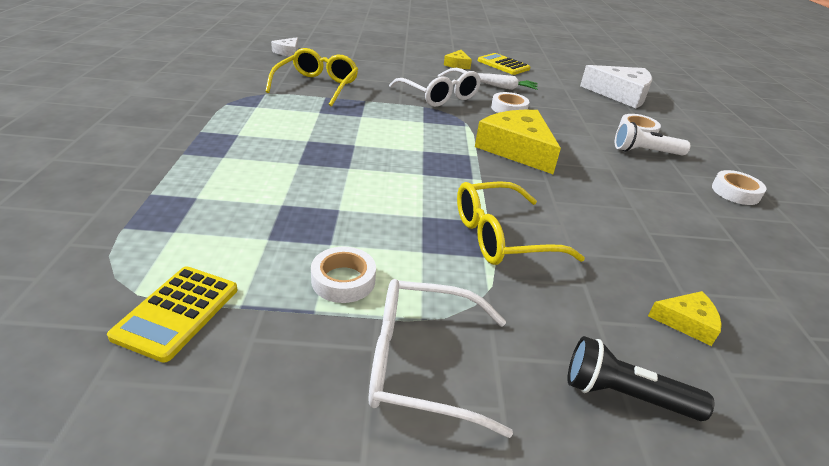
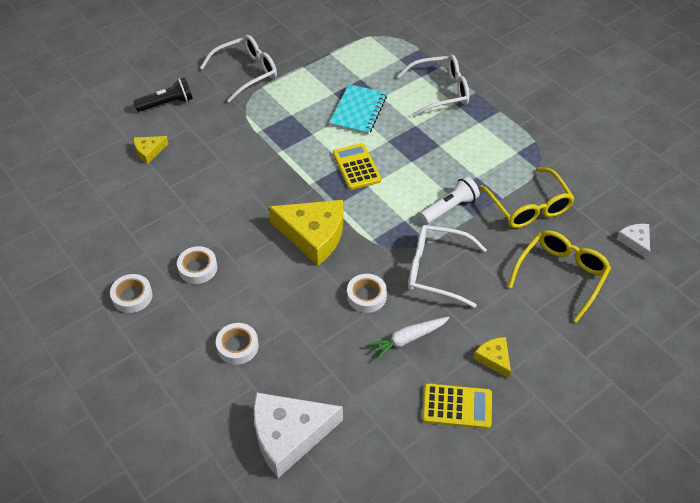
camera: 145 degrees right, 15 degrees up
yellow calculator [107,266,238,363] -> yellow calculator moved to [333,143,381,190]
white tape [311,246,376,303] -> white tape moved to [177,246,217,284]
yellow glasses [457,181,585,265] -> yellow glasses moved to [508,230,611,323]
white flashlight [615,122,690,156] -> white flashlight moved to [420,176,480,224]
none -> turquoise notebook [329,84,387,135]
none -> white glasses [397,55,469,117]

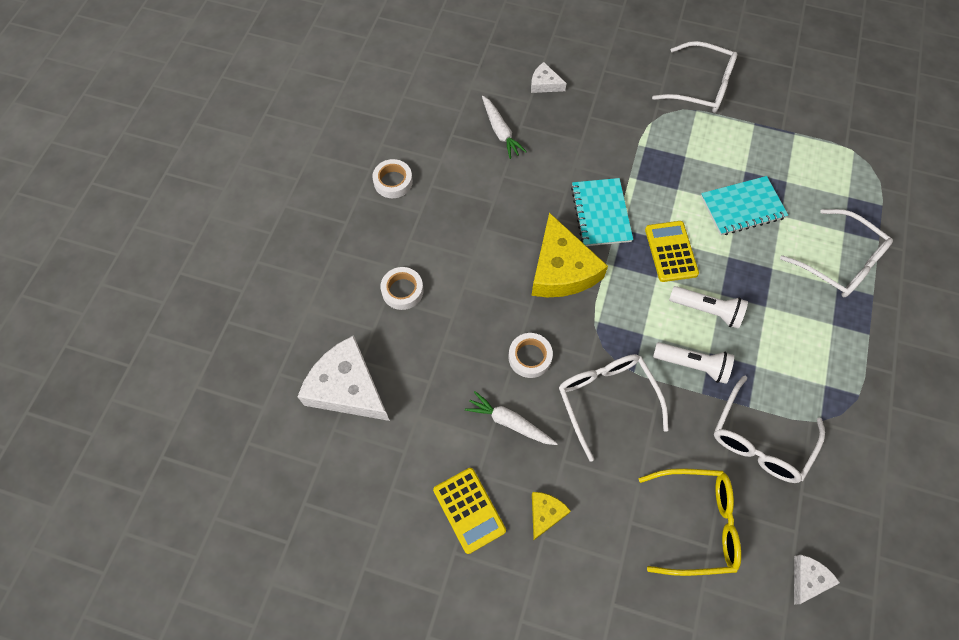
camera: 55 degrees right, 15 degrees up
black flashlight [133,78,193,112] -> none
yellow cheese [134,136,169,164] -> white cheese [531,62,567,93]
white tape [177,246,217,284] -> none
yellow calculator [333,143,381,190] -> yellow calculator turned 45 degrees counterclockwise [645,221,699,282]
yellow glasses [479,167,575,228] -> white glasses [714,376,825,483]
none -> white carrot [482,96,527,159]
none -> turquoise notebook [571,178,633,246]
none -> white flashlight [669,286,748,329]

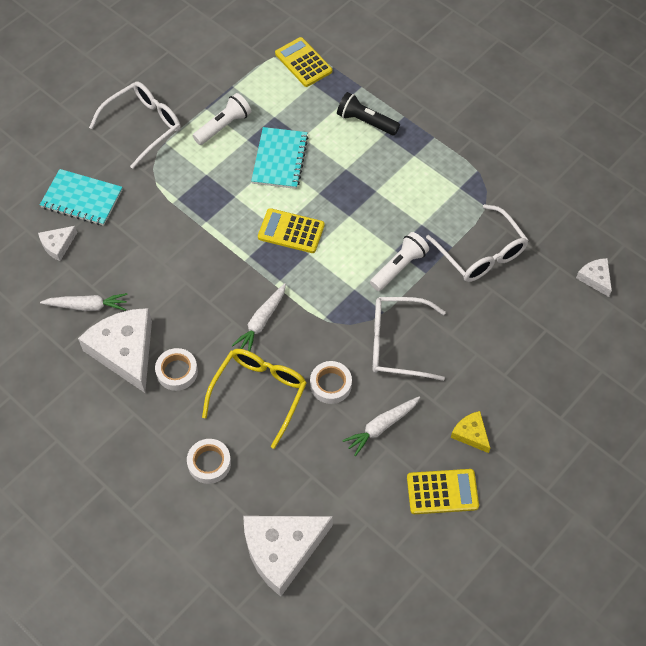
camera: 65 degrees left, 5 degrees down
white tape [372,159,413,198] -> white tape moved to [155,348,198,391]
yellow cheese [531,212,608,297] -> white carrot [232,283,286,351]
turquoise notebook [571,178,633,246] -> turquoise notebook moved to [40,169,122,226]
yellow glasses [639,468,741,576] -> yellow glasses moved to [202,349,307,449]
white flashlight [669,286,748,329] -> white flashlight moved to [193,93,251,145]
white glasses [780,209,893,297] -> black flashlight [337,92,400,135]
none -> white cheese [78,308,152,393]
none -> yellow calculator [275,37,332,87]

